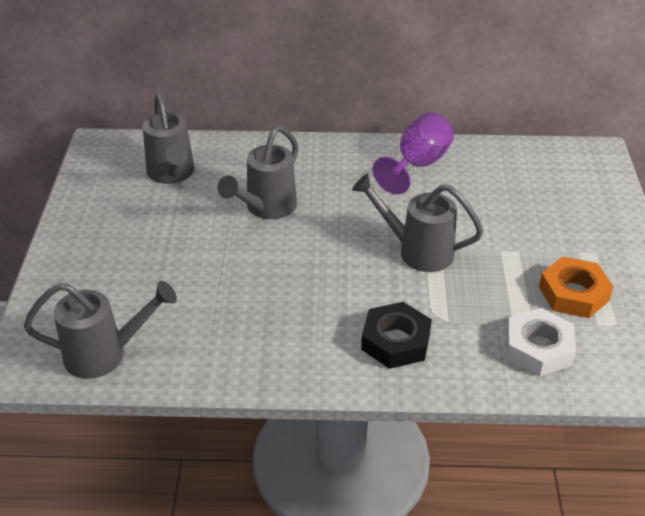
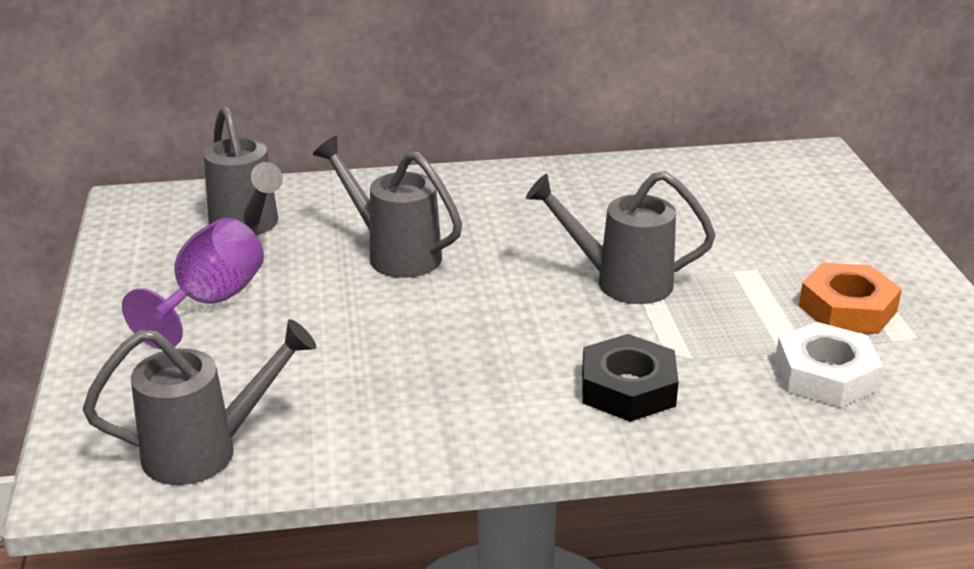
camera: 10 degrees left, 10 degrees down
grey watering can [218,126,298,219] -> grey watering can turned 105 degrees clockwise [313,136,462,278]
purple goblet [372,112,454,195] -> purple goblet moved to [122,218,264,350]

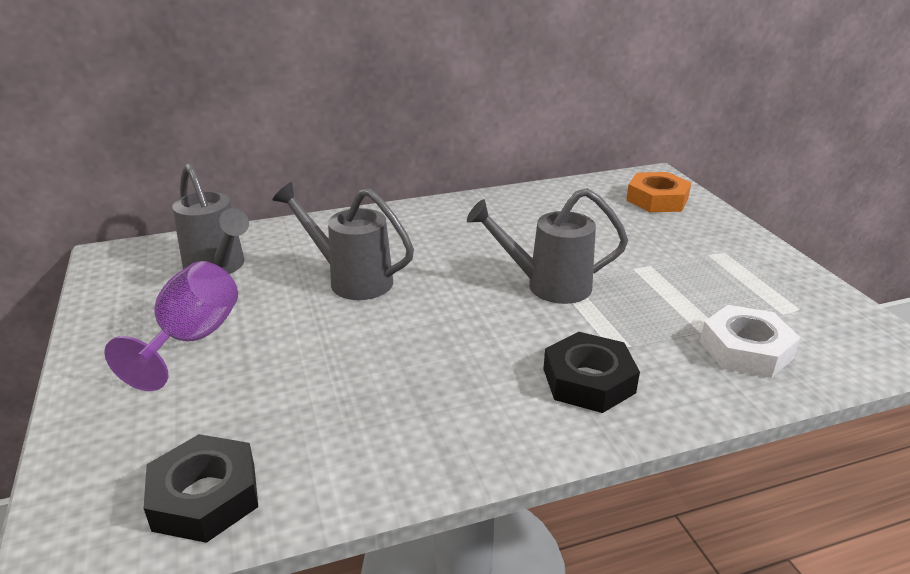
camera: 10 degrees left, 0 degrees up
grey watering can [83,319,316,485] -> black nut [143,434,258,543]
orange nut [799,263,902,334] -> orange nut moved to [626,172,691,212]

